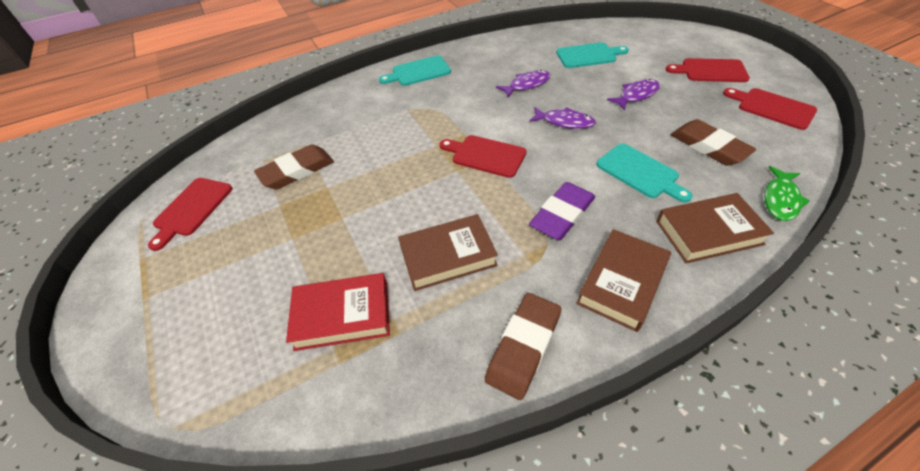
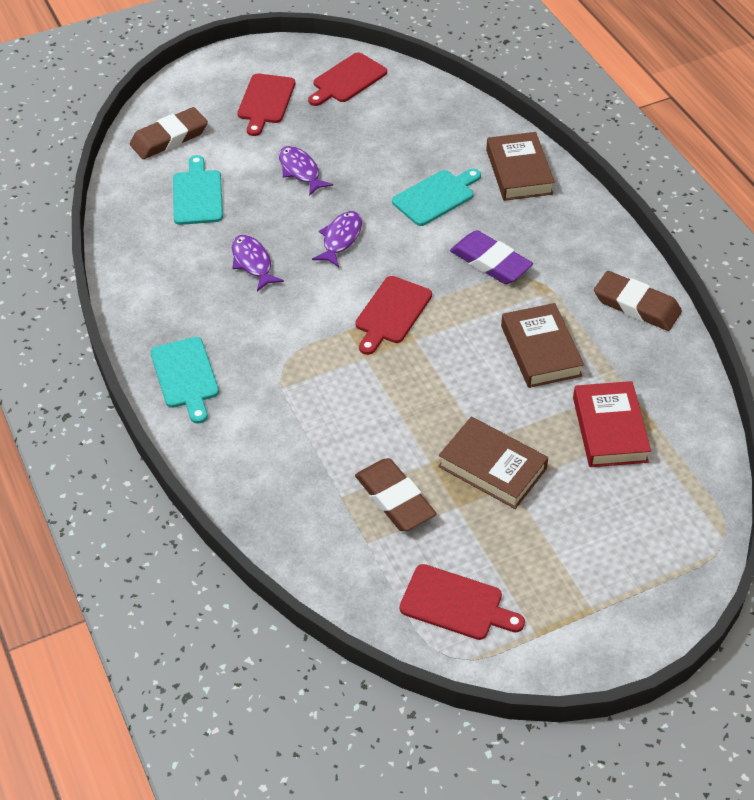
camera: 90 degrees left, 0 degrees up
brown book [576,229,671,332] -> brown book moved to [438,417,548,509]
brown eraser [670,119,756,166] -> brown eraser moved to [130,107,208,159]
green fish [765,166,810,221] -> none

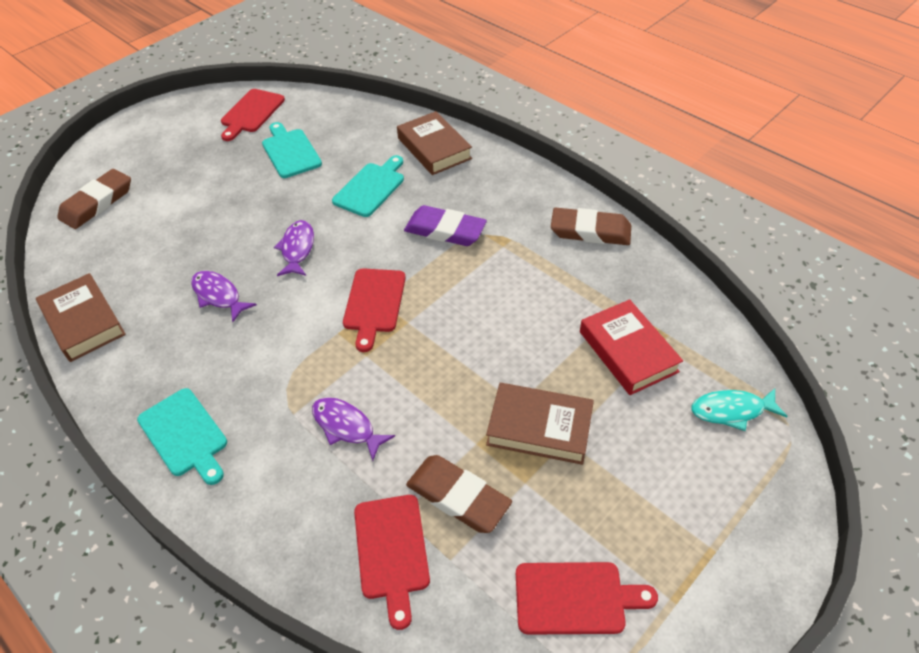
camera: 20 degrees left, 0 degrees up
turquoise cutting board [173,155,223,225] -> turquoise cutting board moved to [262,122,322,178]
red cutting board [237,73,295,136] -> red cutting board moved to [354,495,430,630]
purple fish [279,146,333,196] -> purple fish moved to [312,397,395,461]
brown book [501,303,584,388] -> brown book moved to [36,273,126,362]
none -> turquoise fish [691,388,788,431]

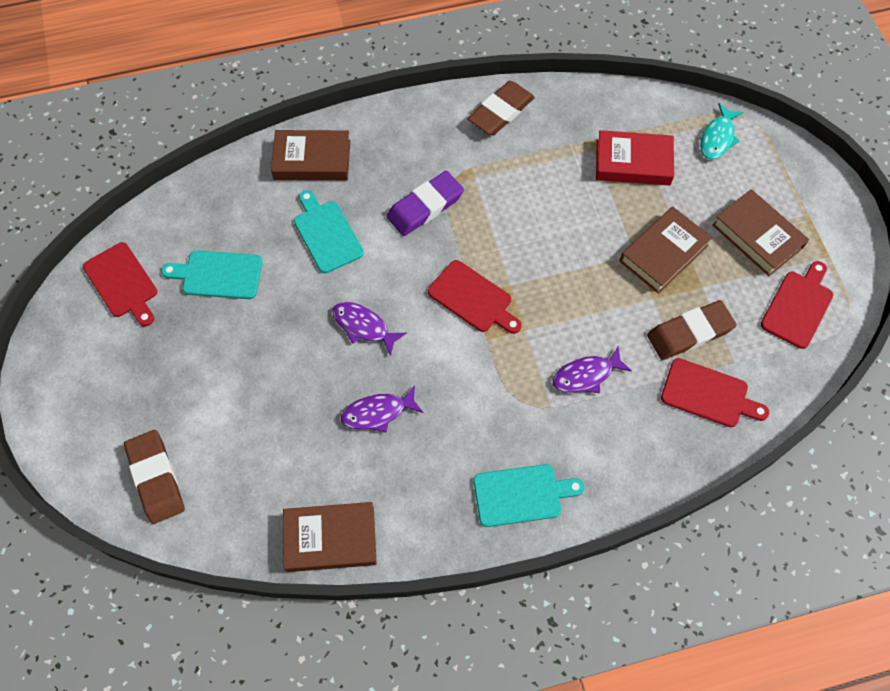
camera: 60 degrees left, 15 degrees up
none -> brown book [712,189,809,276]

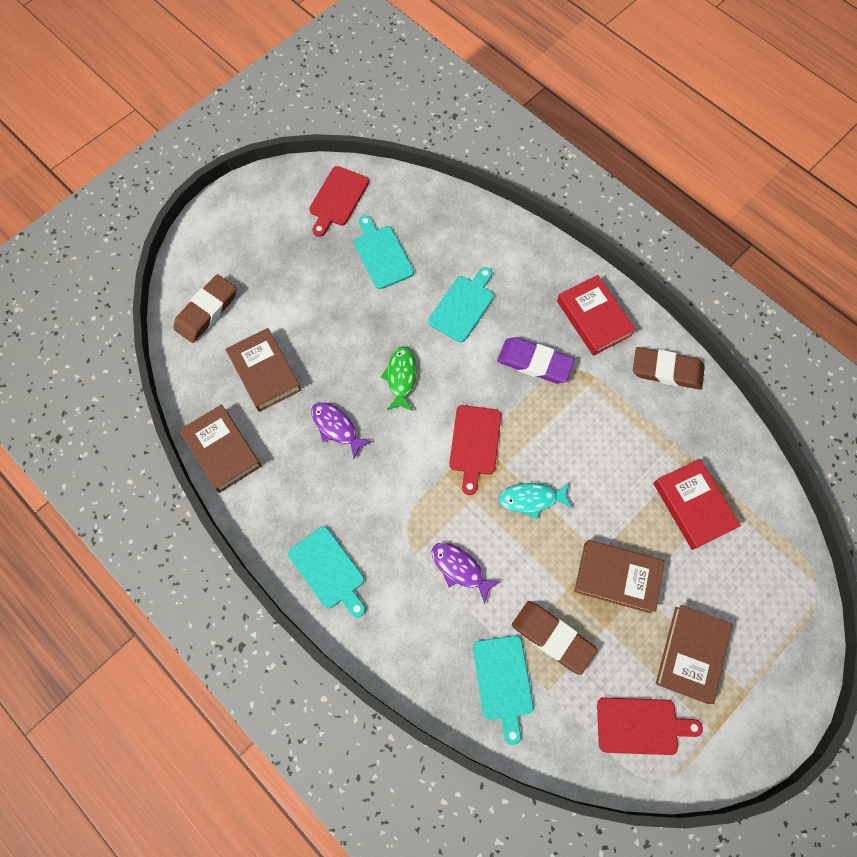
camera: 60 degrees right, 5 degrees up
brown book [271,130,350,180] -> brown book moved to [226,328,301,412]
purple fish [332,302,407,356] -> green fish [381,346,416,411]
red cutting board [661,358,769,427] -> turquoise cutting board [473,635,534,745]
turquoise fish [700,103,743,160] -> turquoise fish moved to [499,482,572,519]
none -> red book [557,275,636,356]

